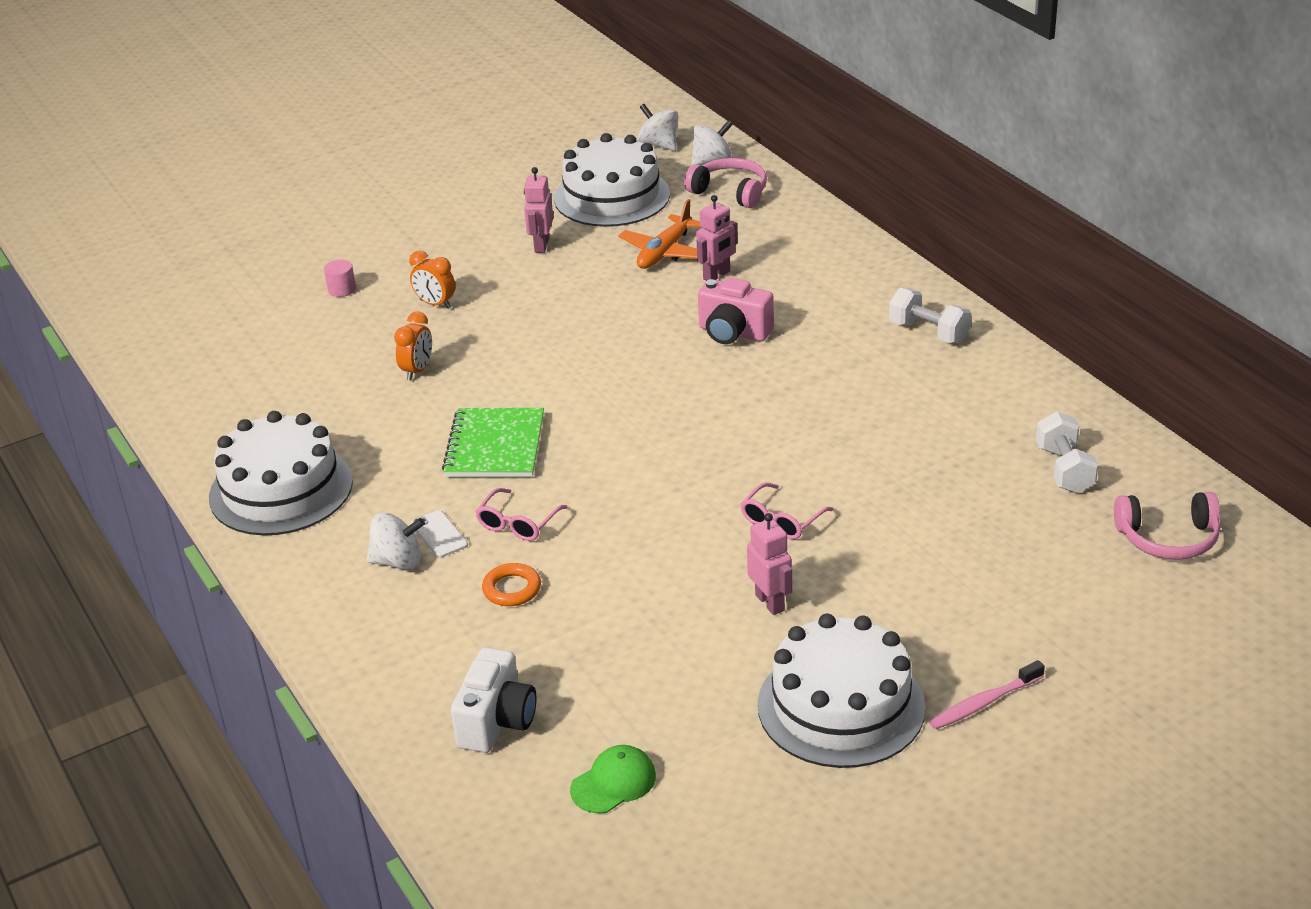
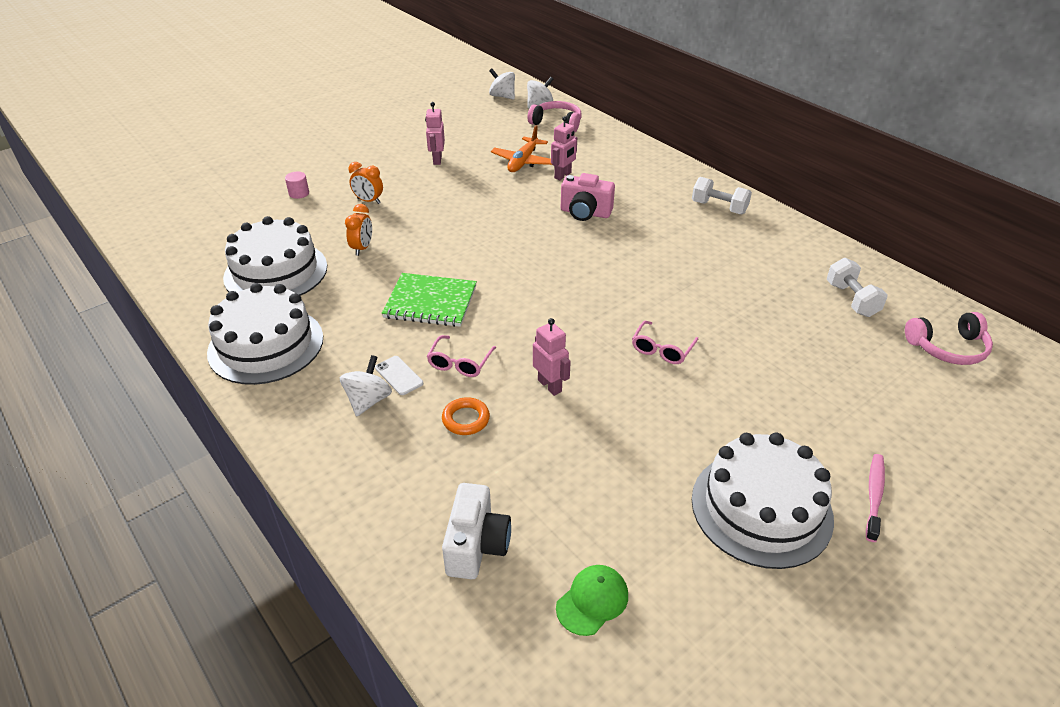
camera: 10 degrees left, 5 degrees up
white spinning top [367,513,425,570] -> white spinning top turned 60 degrees counterclockwise [340,355,392,417]
green notebook [442,408,544,477] -> green notebook turned 75 degrees counterclockwise [382,273,477,327]
white cake [554,133,670,227] -> white cake moved to [223,216,327,296]
pink robot [747,513,792,615] -> pink robot moved to [533,318,571,396]
pink toothbrush [929,660,1045,730] -> pink toothbrush turned 150 degrees clockwise [866,454,885,542]

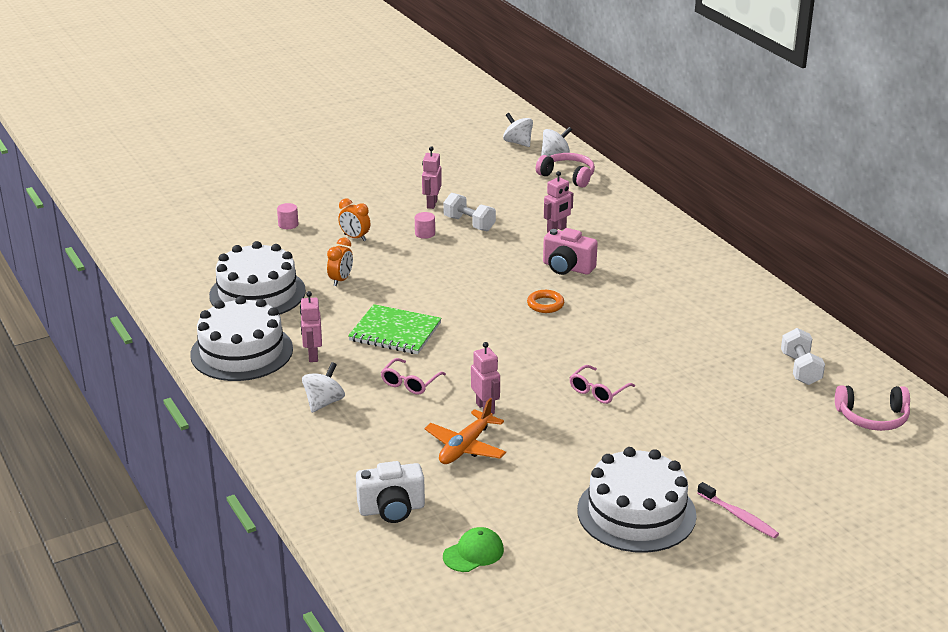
camera: 10 degrees right, 10 degrees down
white phone [375,356,423,395] -> none
orange ring [442,397,490,435] -> orange ring moved to [527,290,564,313]
white camera [442,483,511,579] -> white camera turned 60 degrees clockwise [356,461,425,523]
orange plane [491,125,552,172] -> orange plane moved to [424,398,506,464]
white dumbbell [692,177,752,214] -> white dumbbell moved to [443,193,496,231]
pink toothbrush [866,454,885,542] -> pink toothbrush turned 105 degrees clockwise [697,482,779,538]
none -> pink robot [300,291,322,362]
none -> pink cylinder [415,212,435,239]

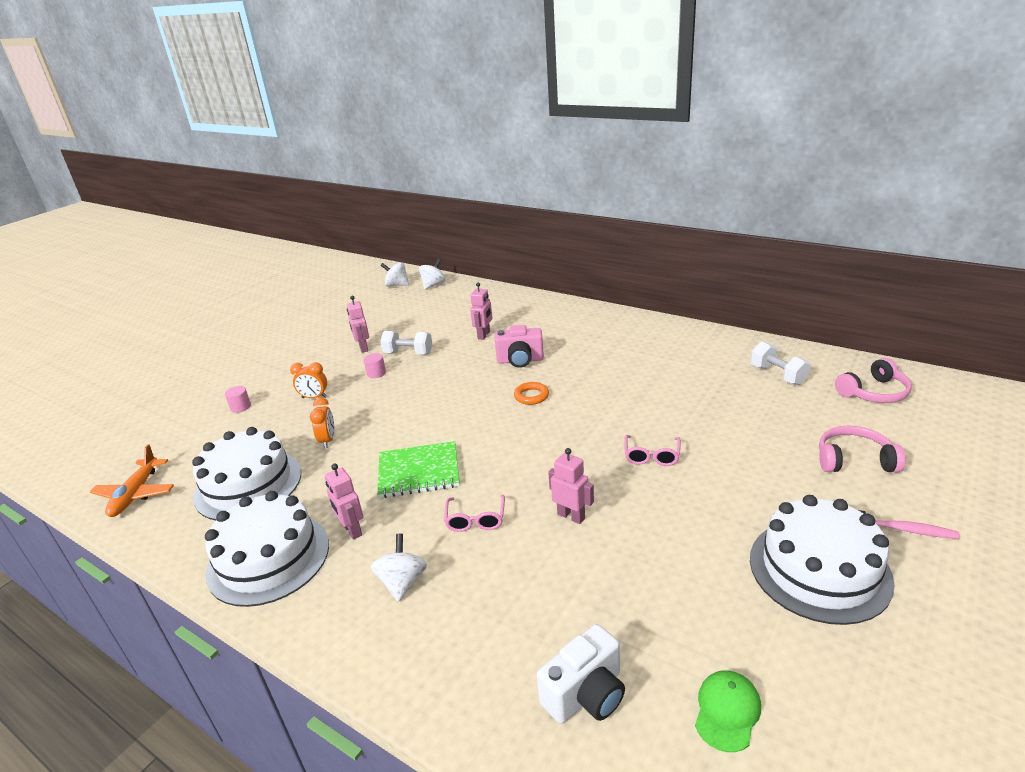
camera: 25 degrees left, 0 degrees up
orange plane [424,398,506,464] -> orange plane moved to [90,444,174,517]
pink headphones [536,153,595,188] -> pink headphones moved to [819,426,905,472]

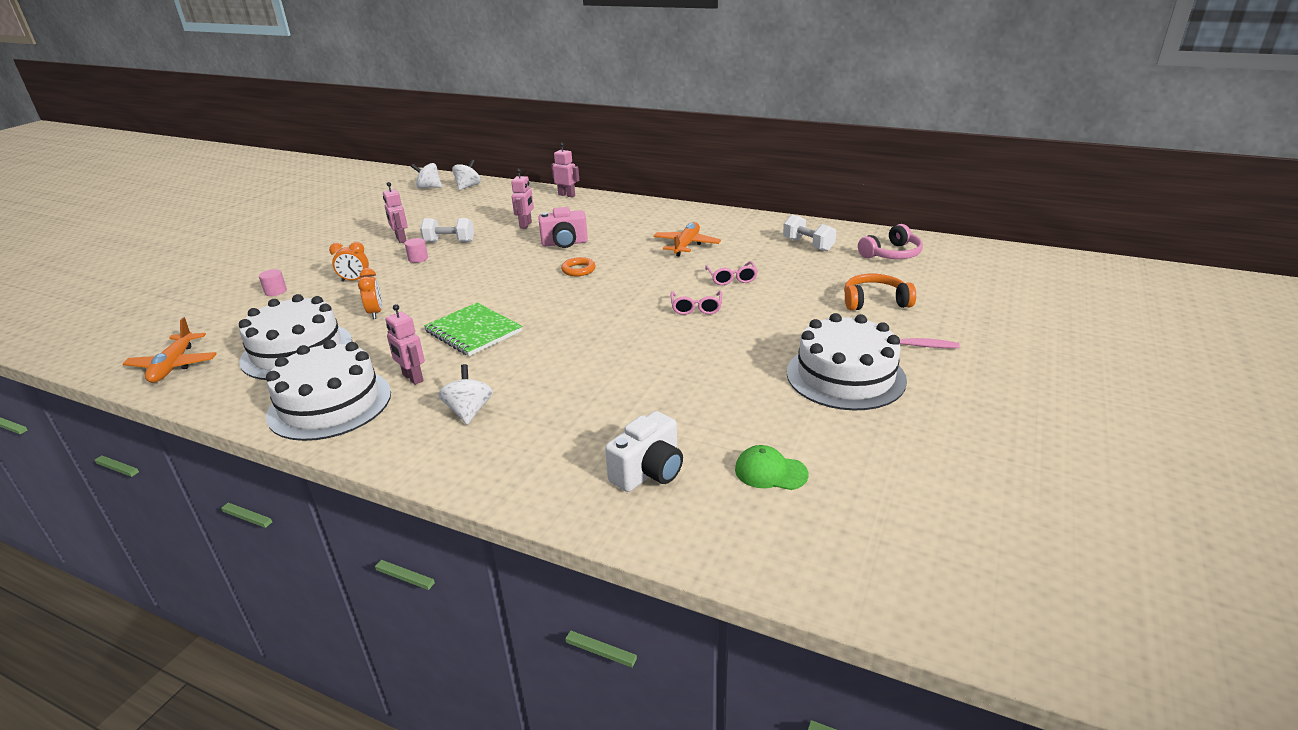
camera: 10 degrees left, 0 degrees up
green notebook [377,441,460,498] -> green notebook turned 60 degrees clockwise [424,303,522,356]
pink glasses [444,495,505,532] -> pink glasses moved to [705,261,758,285]
pink robot [548,448,594,524] -> pink robot moved to [551,143,579,197]
green cap [695,670,761,752] -> green cap turned 90 degrees counterclockwise [735,445,809,490]
pink headphones [819,426,905,472] -> orange headphones [844,274,916,310]
none -> orange plane [653,222,721,256]

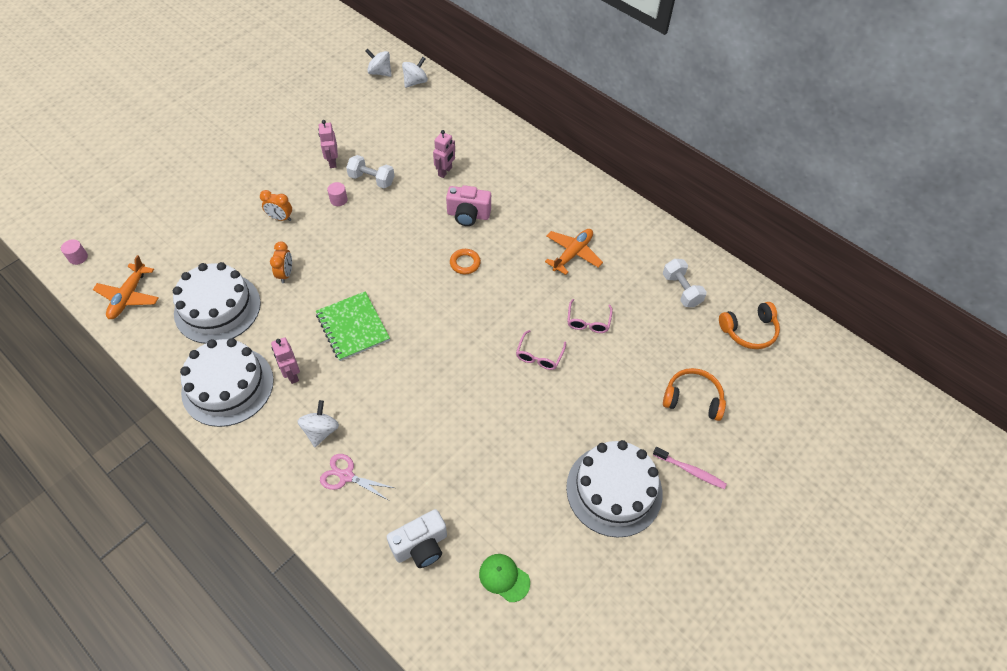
camera: 15 degrees right, 25 degrees up
pink cylinder [259,269,287,296] -> pink cylinder moved to [61,239,88,265]
pink robot [551,143,579,197] -> none
pink headphones [858,224,923,259] -> orange headphones [719,302,780,349]
none -> pink scissors [320,454,394,501]

